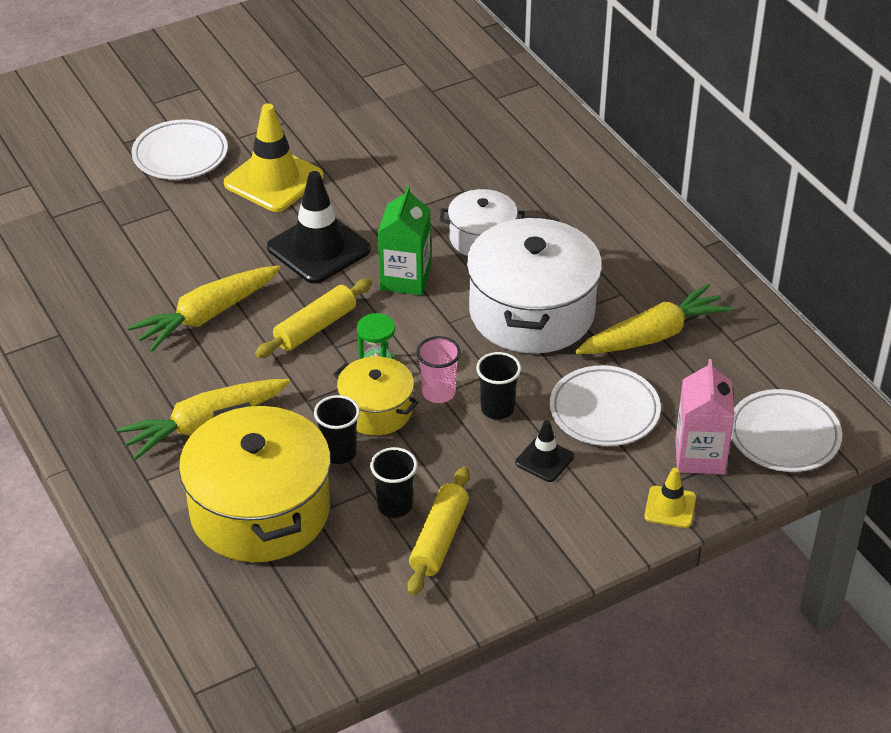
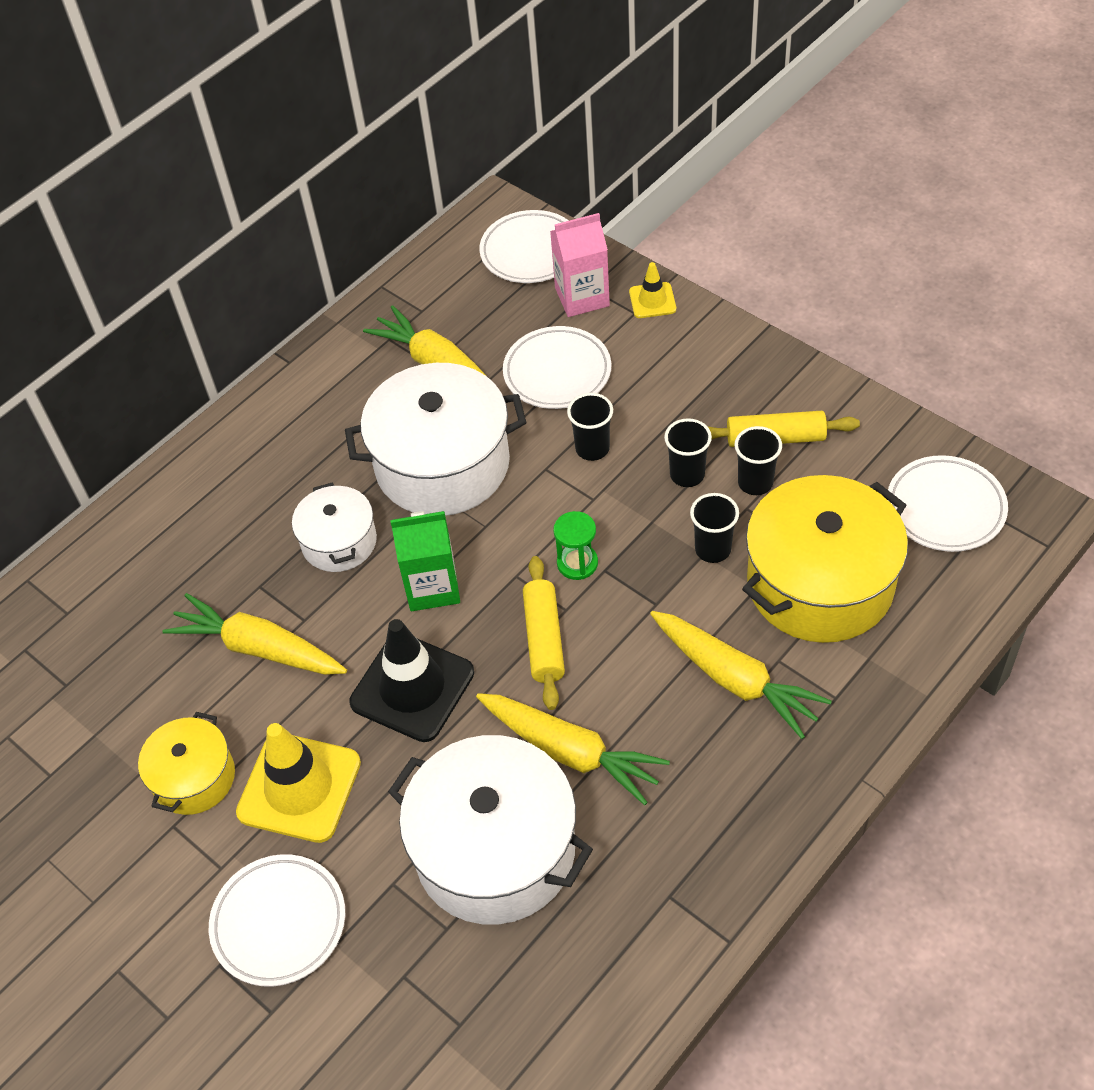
camera: 105 degrees left, 10 degrees up
yellow rolling pin [255,278,372,358] -> yellow rolling pin turned 60 degrees clockwise [523,556,565,710]
yellow pot [333,356,419,436] -> yellow pot moved to [138,712,235,815]
pink cup [416,336,461,403] -> none
black traffic cone [516,420,574,482] -> none
none -> yellow carrot [162,593,347,675]
none -> white pot [388,735,593,925]
none -> black cup [664,418,712,487]
none -> white plate [888,455,1008,552]

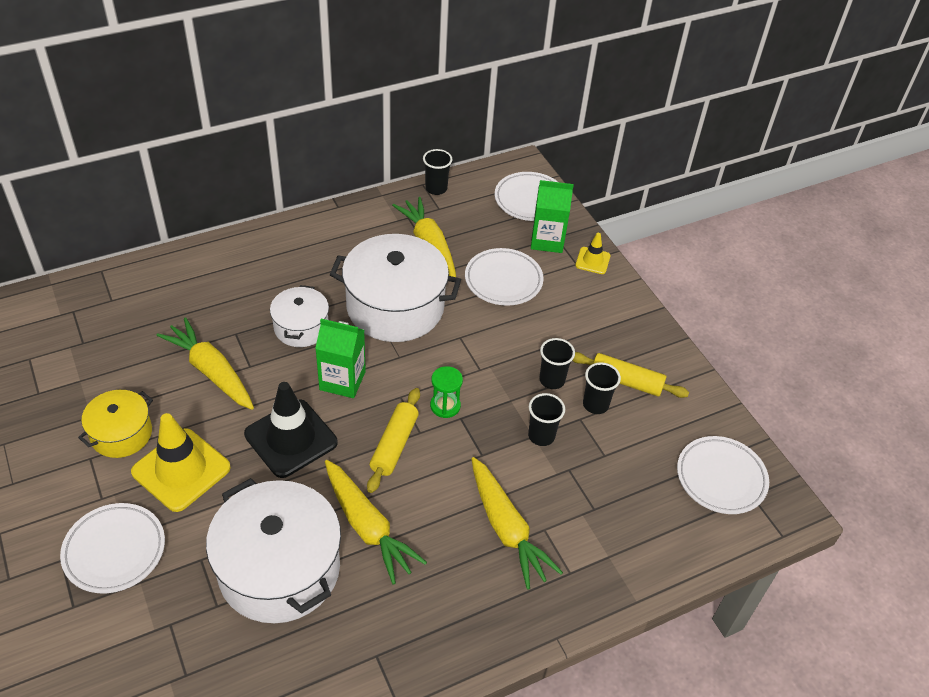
camera: 15 degrees right, 5 degrees down
pink carton [550,213,610,317] -> green carton [531,180,574,253]
black cup [567,393,613,461] -> black cup moved to [423,149,452,195]
yellow pot [742,475,908,643] -> none

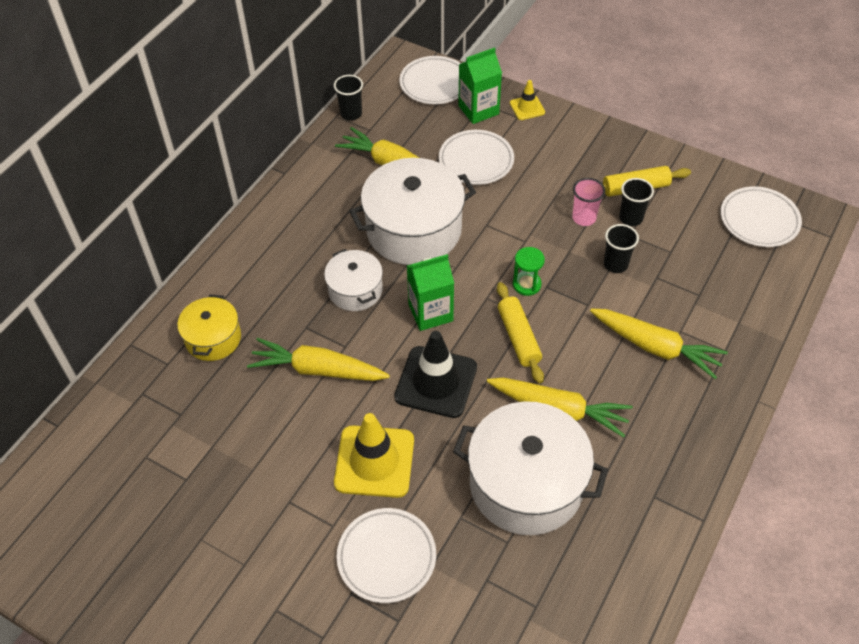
camera: 30 degrees left, 5 degrees up
yellow pot [78,390,153,458] -> yellow pot moved to [177,294,241,361]
black cup [539,338,575,389] -> pink cup [572,178,605,226]

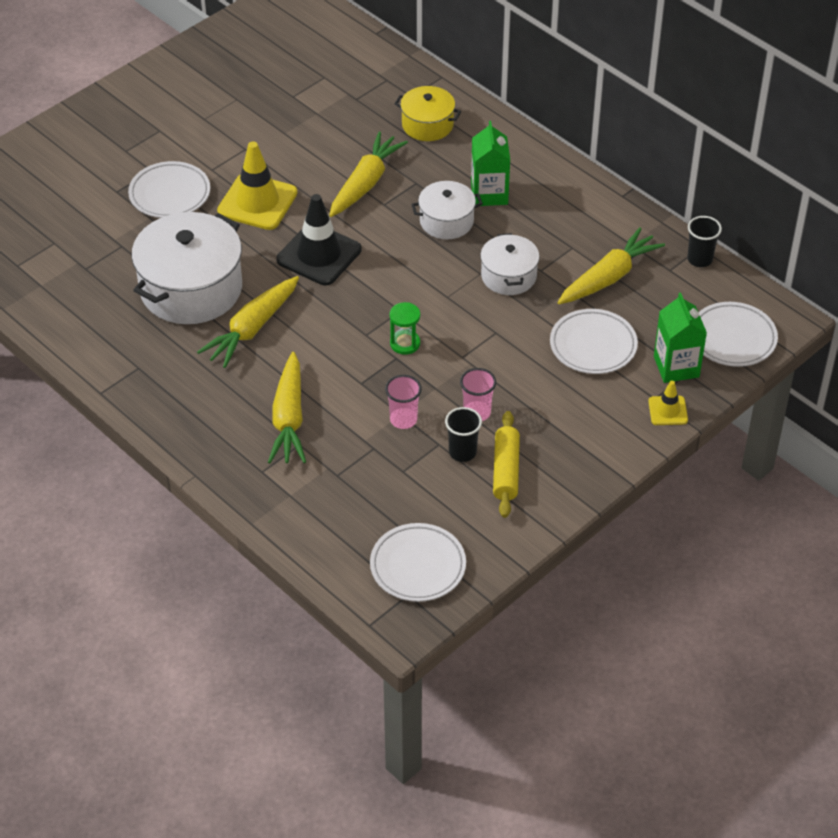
camera: 105 degrees right, 5 degrees down
white pot [349,158,476,265] -> white pot [480,233,540,295], size x0.54
green carton [407,254,454,331] -> green carton moved to [471,121,510,206]
yellow rolling pin [497,282,544,384] -> none
yellow carrot [590,308,728,379] -> yellow carrot turned 45 degrees counterclockwise [268,352,306,463]
black cup [604,224,639,273] -> pink cup [385,375,422,429]

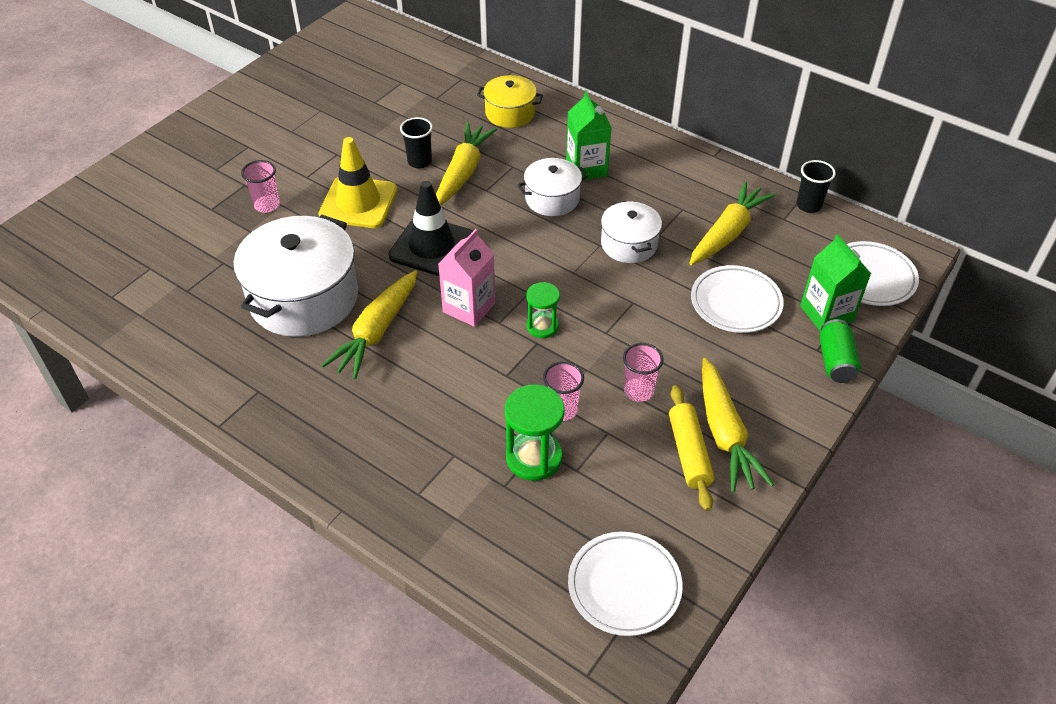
camera: 10 degrees left, 0 degrees up
white plate [128,161,210,218] -> pink cup [241,160,280,213]
yellow carrot [268,352,306,463] -> yellow carrot moved to [702,358,774,493]
black cup [445,407,482,462] -> black cup moved to [400,117,433,169]
yellow traffic cone [648,381,688,425] -> green can [819,319,861,383]
none -> pink carton [438,229,496,327]
none -> green hourglass [505,385,565,481]

